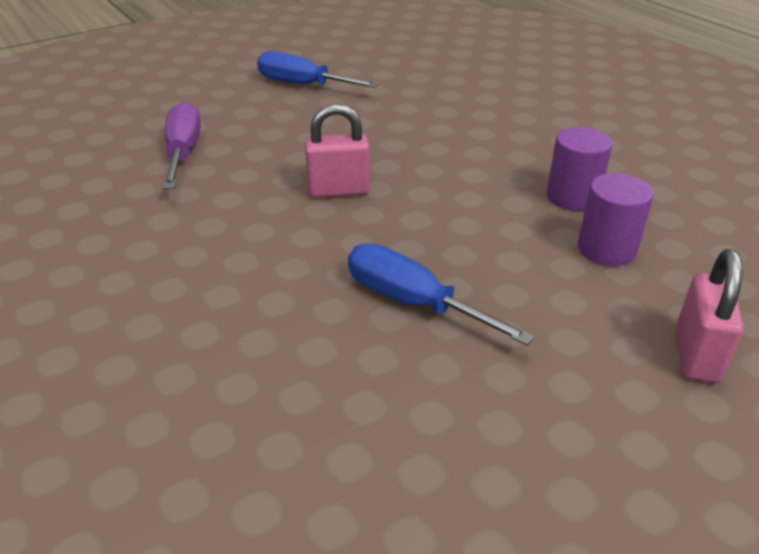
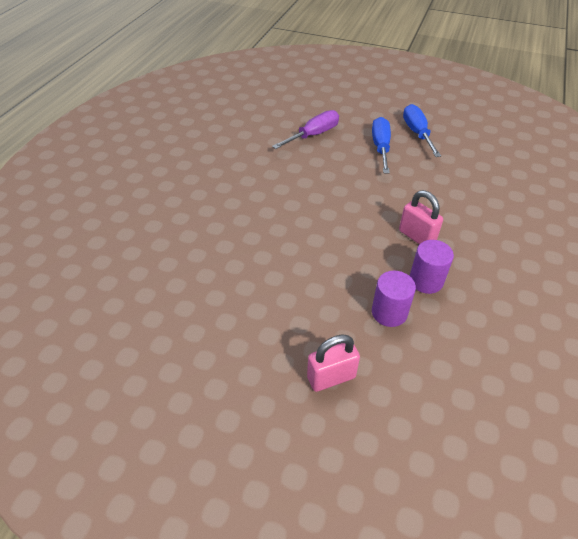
camera: 55 degrees right, 10 degrees up
pink padlock [305,103,370,198] -> pink padlock moved to [399,190,443,245]
blue screwdriver [348,243,535,345] -> blue screwdriver moved to [372,117,391,174]

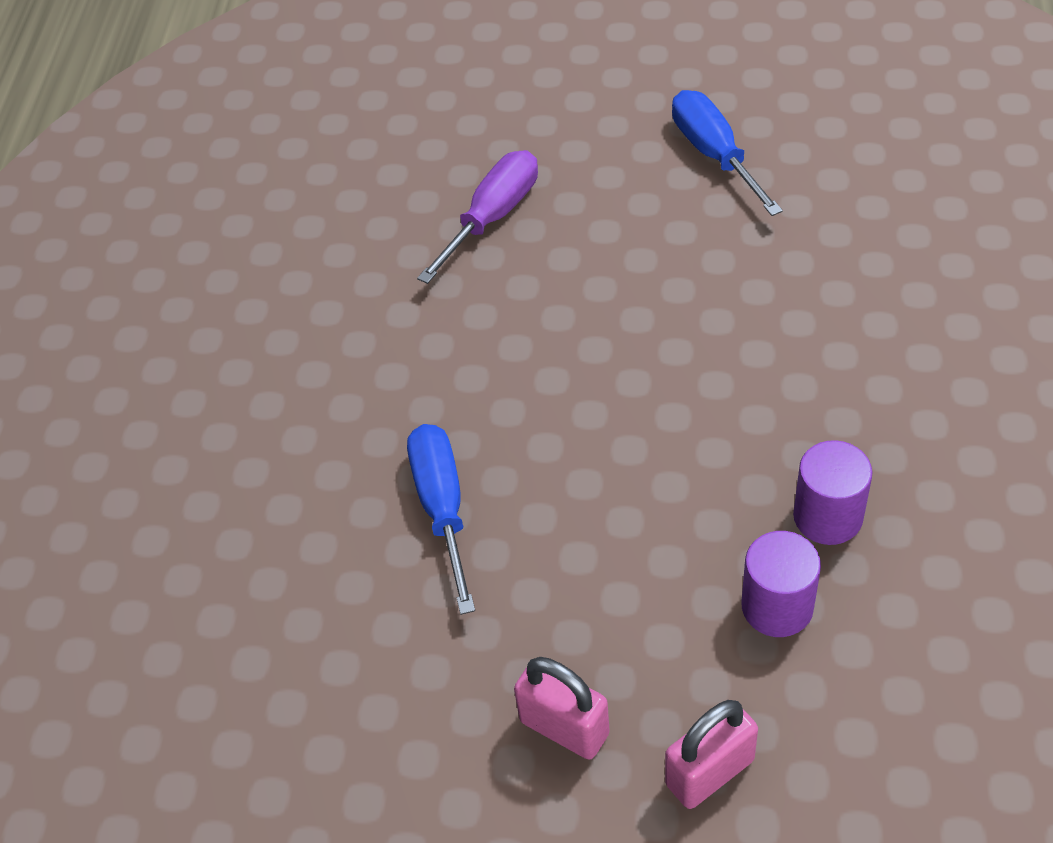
camera: 10 degrees left, 5 degrees up
blue screwdriver [372,117,391,174] -> blue screwdriver moved to [407,424,475,615]
pink padlock [399,190,443,245] -> pink padlock moved to [514,657,610,760]

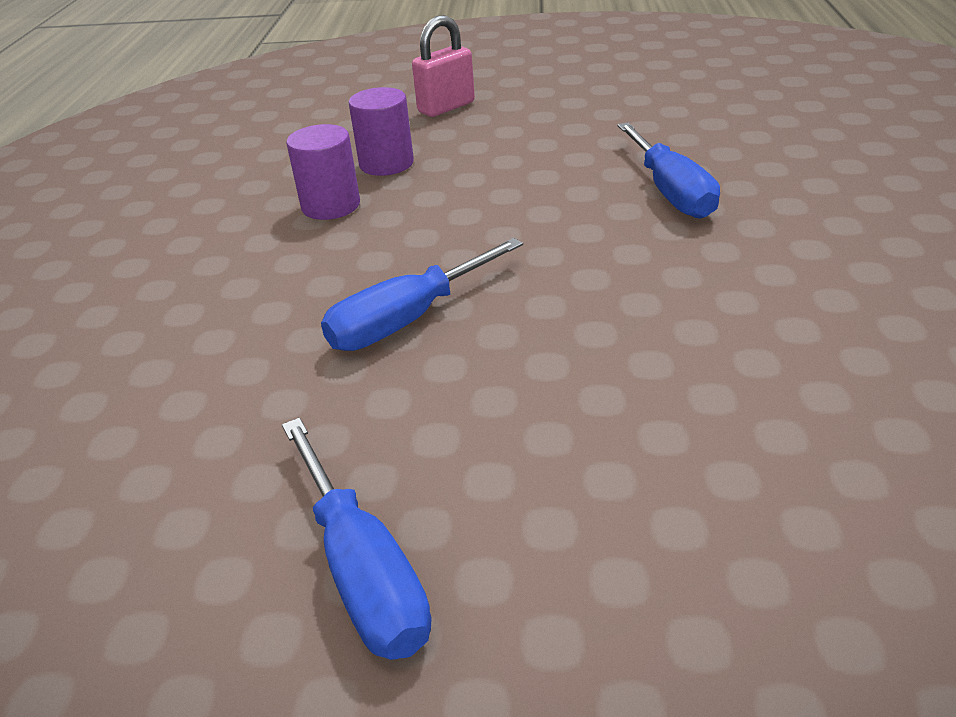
camera: 175 degrees right, 15 degrees down
purple screwdriver [417,150,538,284] -> none
pink padlock [514,657,610,760] -> none
none -> blue screwdriver [321,238,523,351]

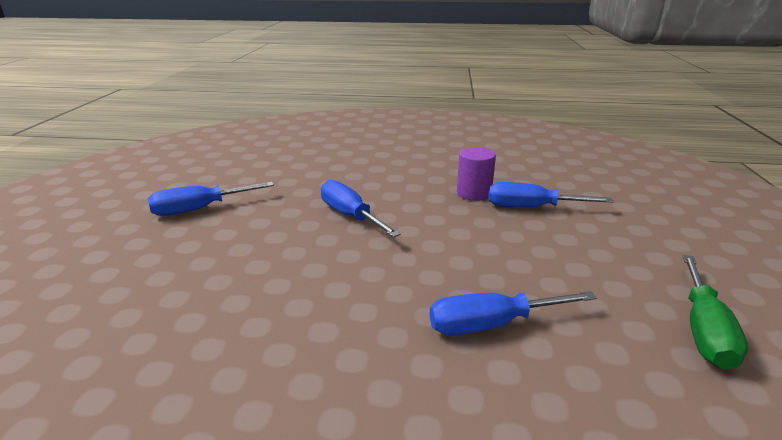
camera: 90 degrees right, 10 degrees down
purple cylinder [349,87,414,176] -> blue screwdriver [488,182,614,207]
pink padlock [412,15,475,117] -> none
none -> green screwdriver [683,255,748,369]

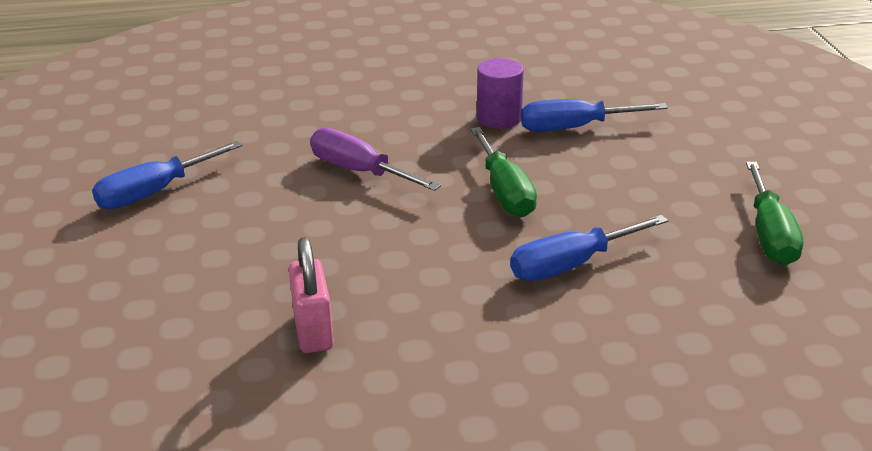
camera: 15 degrees left, 5 degrees up
blue screwdriver [321,179,401,238] -> purple screwdriver [310,128,441,191]
none -> pink padlock [289,237,334,353]
none -> green screwdriver [470,127,537,217]

